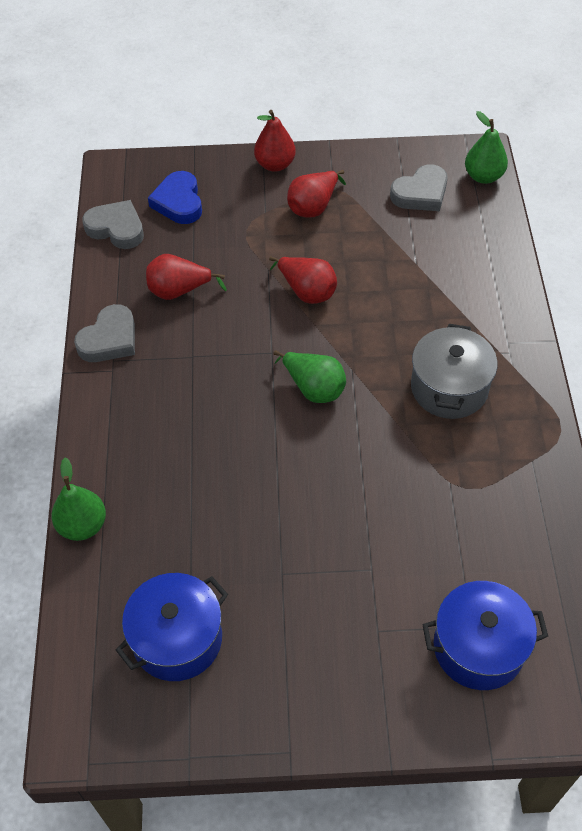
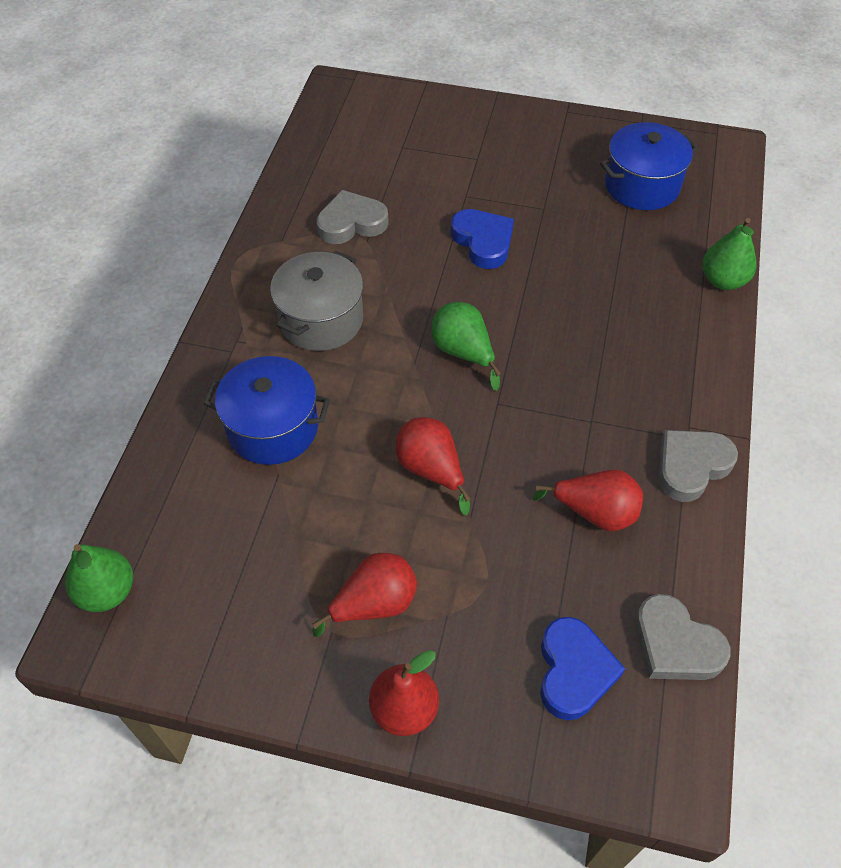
camera: 165 degrees left, 0 degrees up
grey heart [390,164,448,211] -> grey heart moved to [316,190,389,244]
blue pot [422,581,548,690] -> blue pot moved to [204,356,330,465]
none -> blue heart [451,209,514,269]

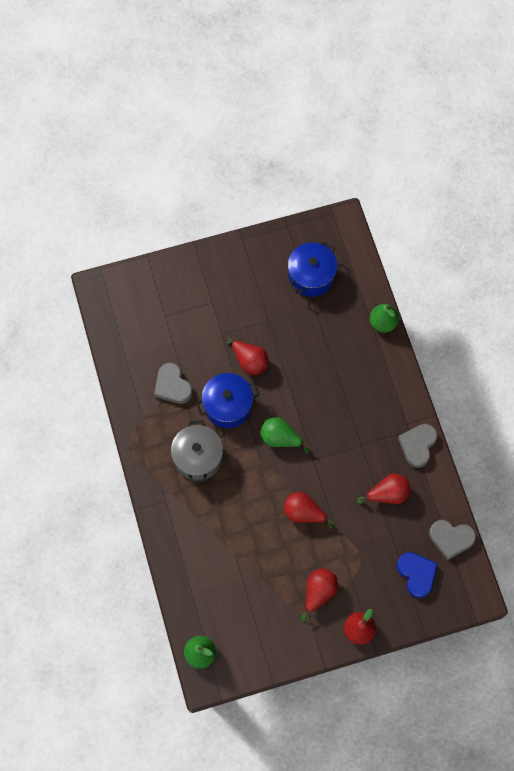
camera: 30 degrees left, 15 degrees up
blue pot [204,356,330,465] -> blue pot moved to [196,373,260,428]
grey heart [316,190,389,244] -> grey heart turned 75 degrees counterclockwise [154,363,193,404]
blue heart [451,209,514,269] -> red pear [227,337,269,375]

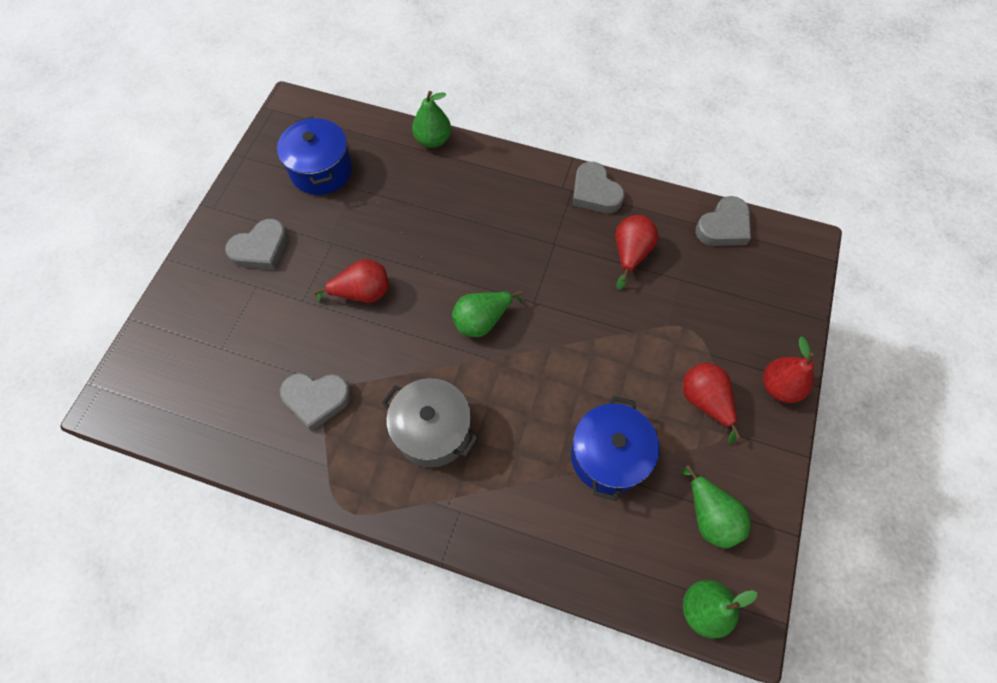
camera: 55 degrees left, 5 degrees down
blue pot [196,373,260,428] -> blue pot moved to [571,396,659,501]
red pear [283,492,334,528] -> none
blue heart [397,552,438,598] -> none
none -> grey heart [225,219,288,270]
none -> green pear [682,465,751,549]

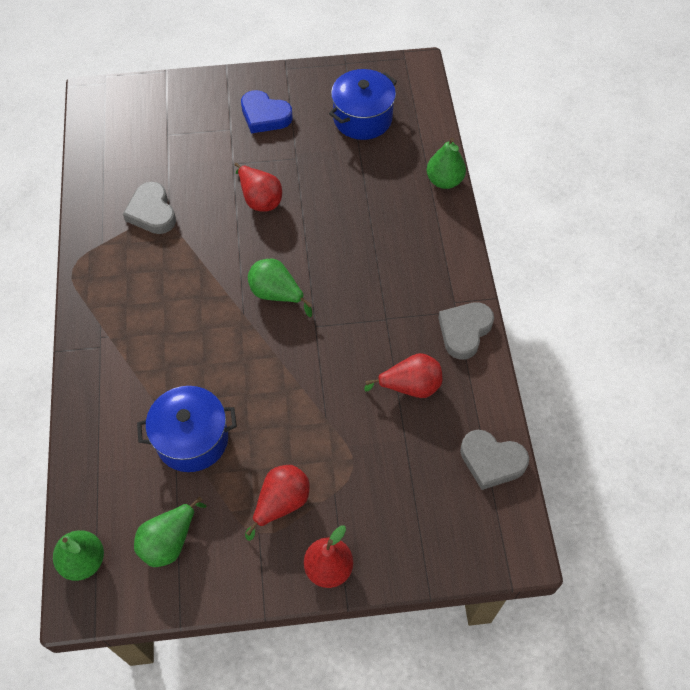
camera: 65 degrees right, 5 degrees down
grey heart [225,219,288,270] -> blue heart [241,90,293,134]
grey pot [382,378,478,467] -> none

